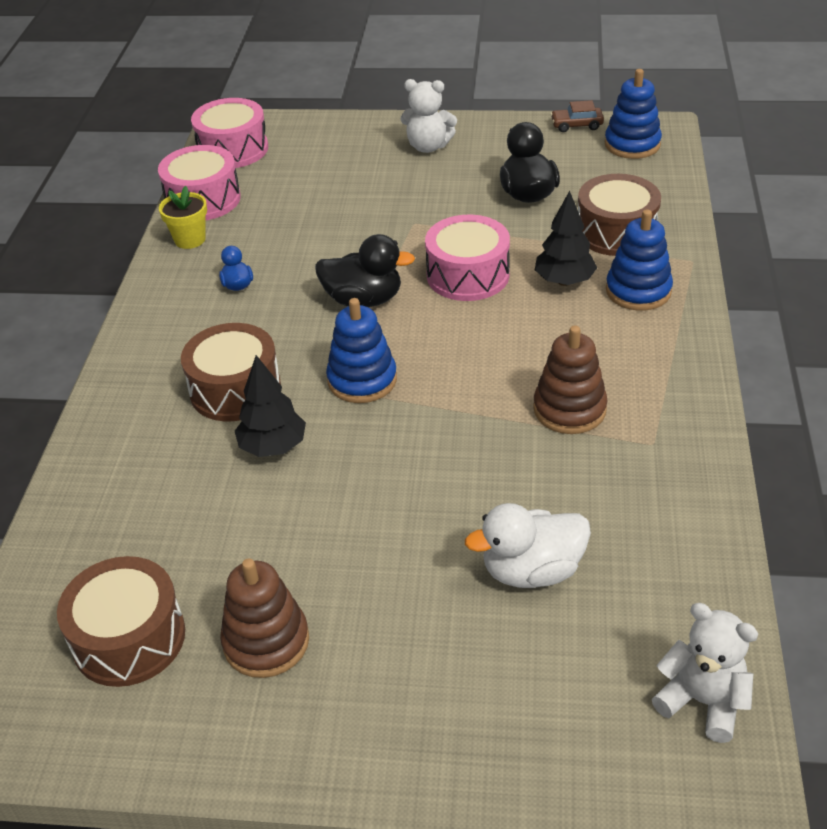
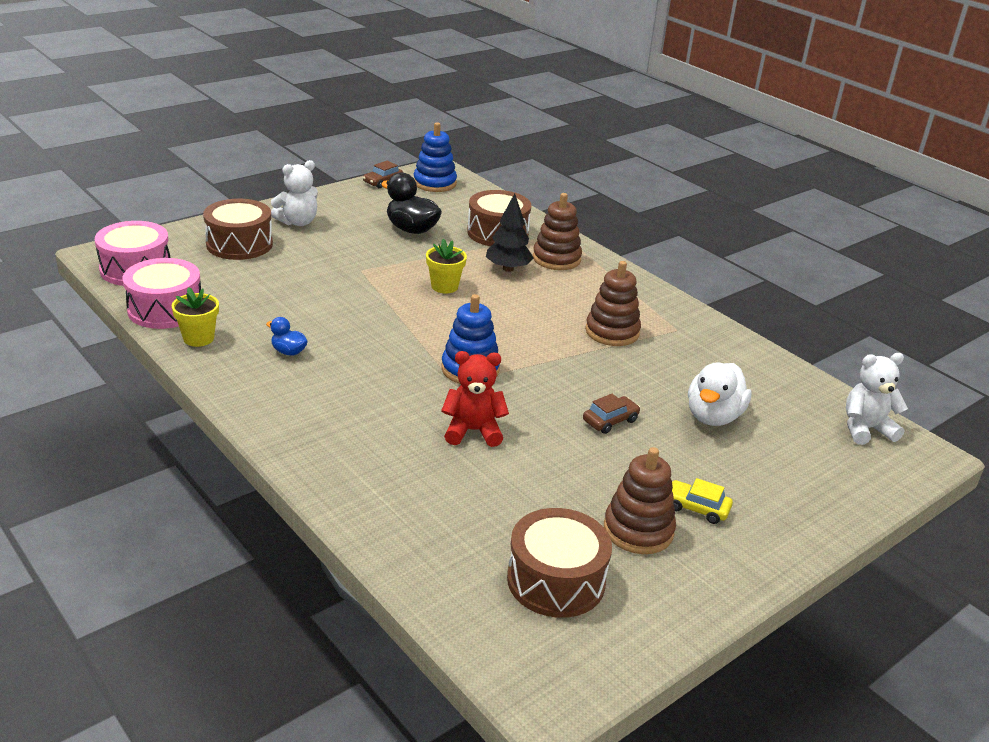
camera: 50 degrees left, 10 degrees down
brown drum [181,323,281,422] -> brown drum moved to [203,199,273,260]
black tree [235,355,306,457] -> red teddy bear [441,351,509,447]
black duck [315,234,415,307] -> none
pink drum [425,215,510,301] -> yellow flower pot [426,239,467,293]
blue stacking toy [606,209,673,311] -> brown stacking toy [533,193,582,270]
none -> brown car [583,394,640,434]
none -> yellow car [672,478,733,524]

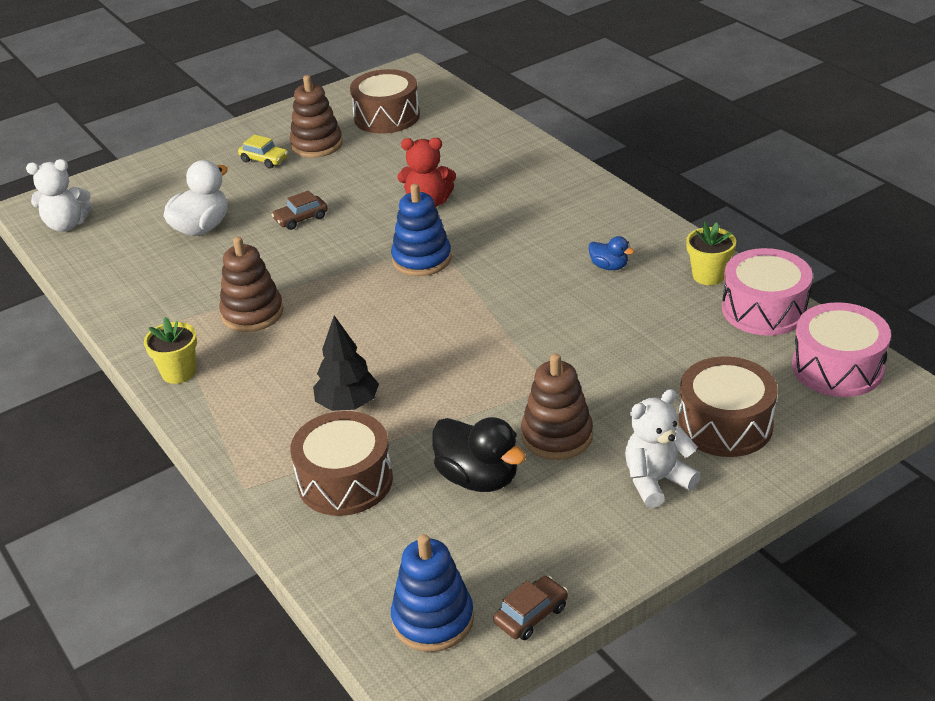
camera: 170 degrees left, 5 degrees up
yellow flower pot [426,239,467,293] -> yellow flower pot moved to [144,317,197,384]
brown stacking toy [533,193,582,270] -> brown stacking toy moved to [521,353,593,460]

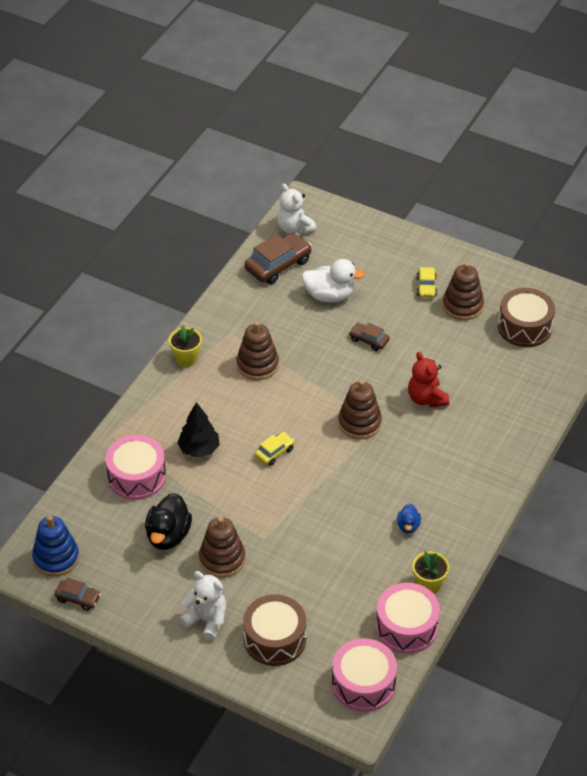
camera: 60 degrees right, 10 degrees up
brown drum [290,411,393,516] -> pink drum [105,435,166,500]
blue stacking toy [391,184,452,276] -> brown stacking toy [338,380,382,439]
none -> brown car [244,233,312,284]
none -> yellow car [255,432,295,466]

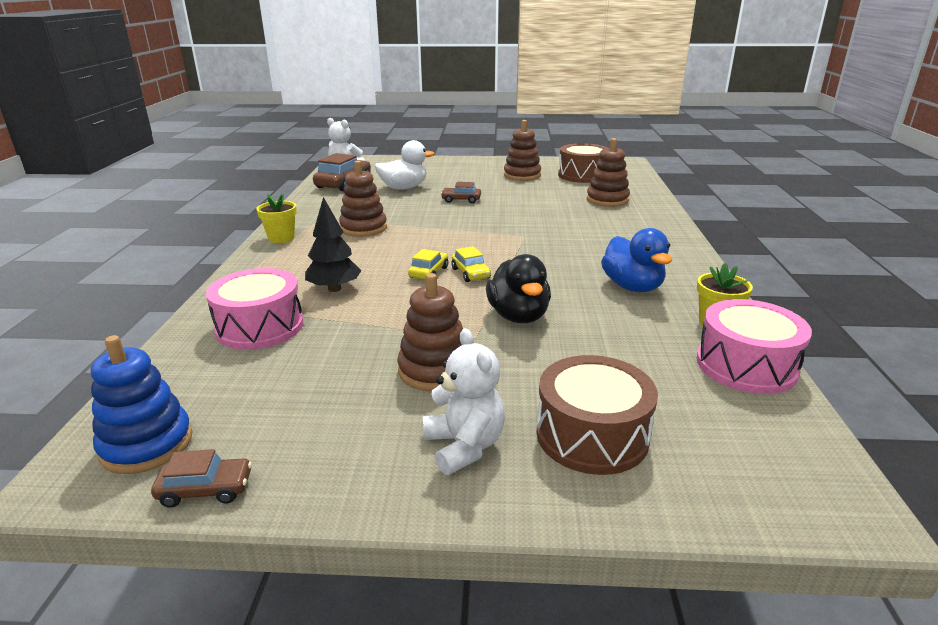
camera: 25 degrees left, 20 degrees down
black duck [145,493,192,550] -> black duck moved to [486,254,551,323]
white teddy bear [180,571,227,640] -> white teddy bear turned 60 degrees clockwise [423,328,505,475]
pink drum [332,638,397,712] -> none
brown stacking toy [338,380,382,439] -> brown stacking toy moved to [587,138,630,207]
blue duck [397,504,421,534] -> blue duck [601,228,672,292], size x1.89
red teddy bear [408,352,449,407] -> none
yellow car [417,267,437,298] -> yellow car moved to [452,246,491,282]

